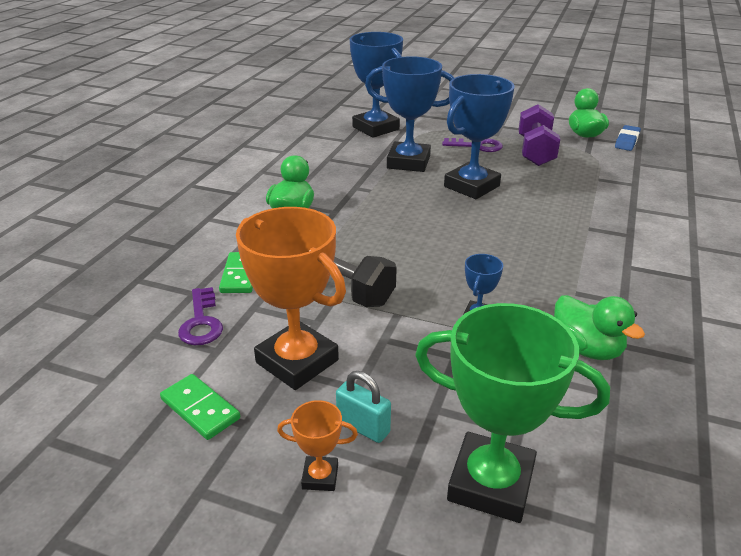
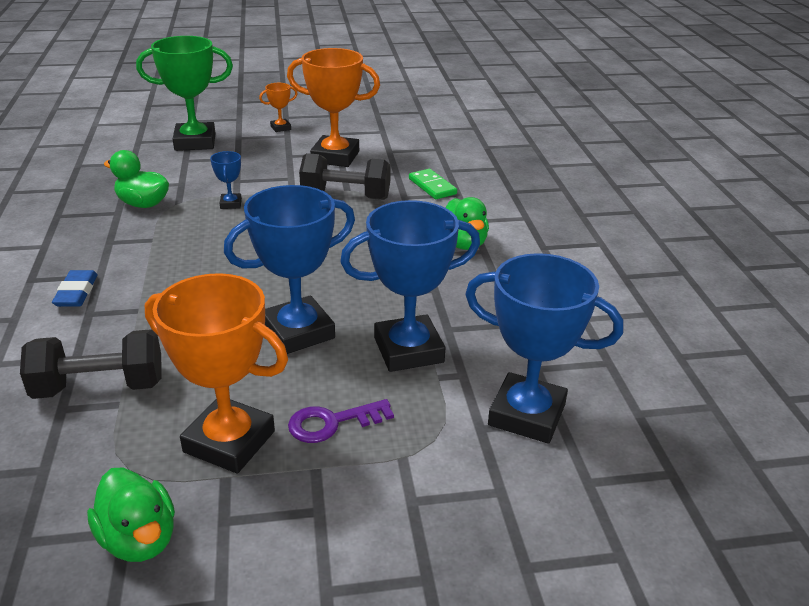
camera: 150 degrees right, 0 degrees up
green domino [160,374,240,440] -> none
purple key [178,287,223,345] -> none
turquoise padlock [336,371,391,443] -> none
blue trophy [444,74,515,199] -> blue trophy turned 45 degrees clockwise [224,185,355,354]
purple dumbbell [519,104,560,166] -> orange trophy [145,273,288,473]
blue eraser [615,125,641,151] -> blue eraser moved to [52,270,98,307]
none -> black dumbbell [20,329,162,399]

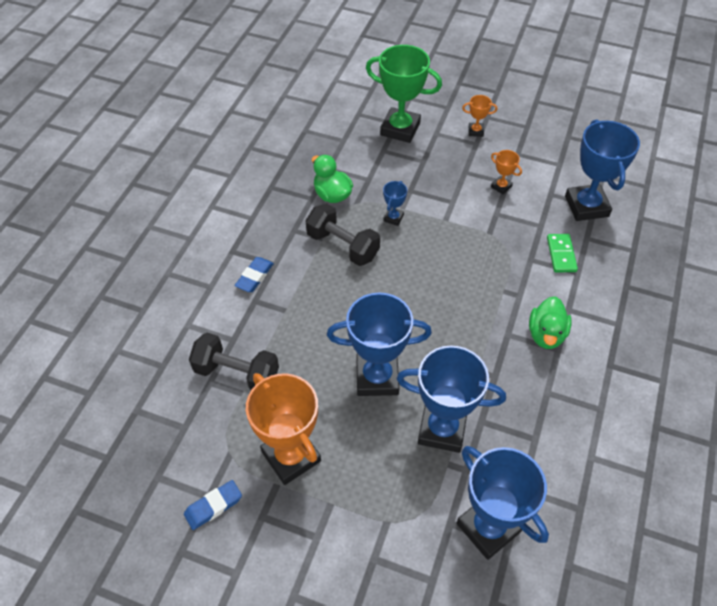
camera: 30 degrees right, 20 degrees up
green duck [87,467,175,562] -> blue eraser [184,480,242,530]
orange trophy [287,48,380,167] -> orange trophy [491,150,522,194], size x0.45
purple key [288,399,394,443] -> none
black dumbbell [299,153,391,200] -> black dumbbell moved to [306,203,380,266]
none -> blue trophy [565,119,640,221]

